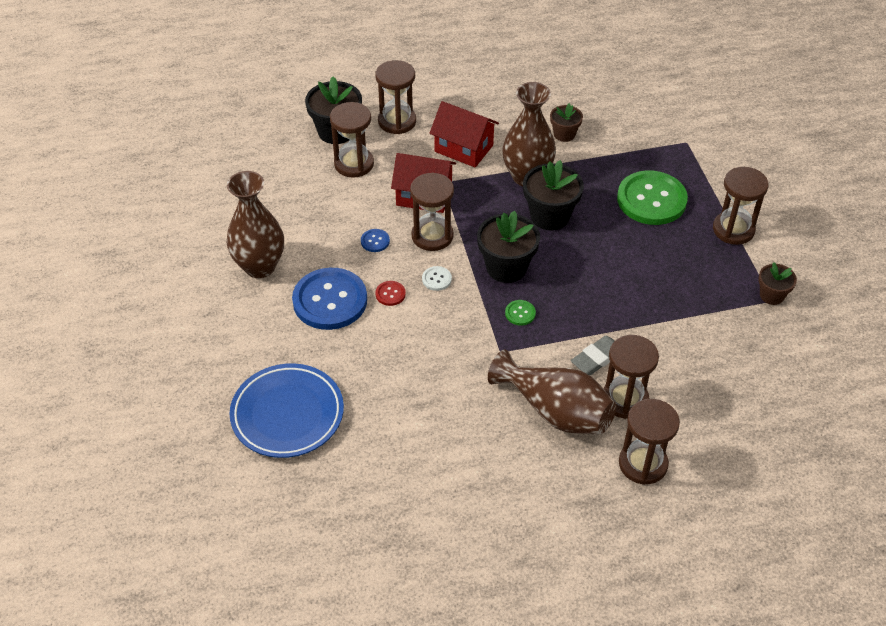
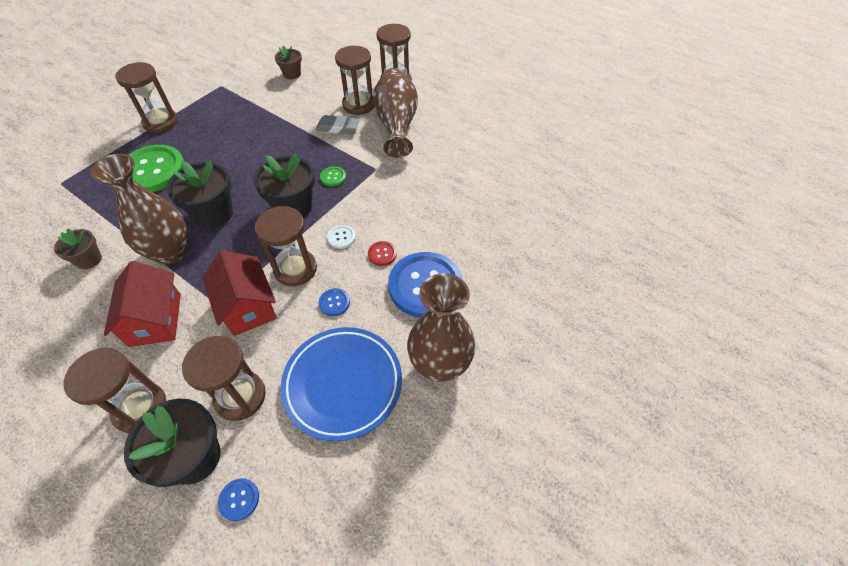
camera: 130 degrees left, 5 degrees up
blue plate [229,363,344,458] -> blue plate moved to [280,327,402,441]
brown flower pot [758,262,797,305] -> brown flower pot moved to [275,45,302,79]
none -> blue button [218,478,259,521]

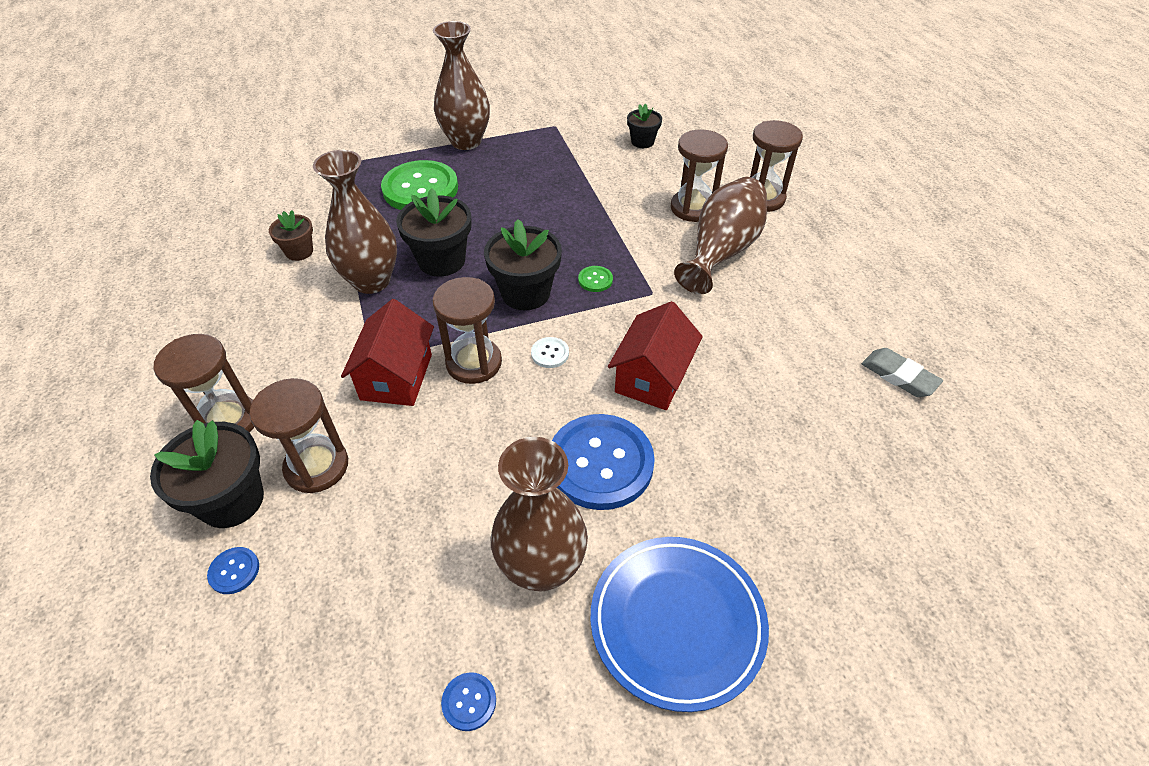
camera: 35 degrees right, 5 degrees down
red house [104,261,181,347] -> red house moved to [608,301,703,410]
brown hourglass [115,62,178,133] -> brown vase [433,21,490,150]
brown flower pot [275,45,302,79] -> black flower pot [627,103,662,148]
blue plate [280,327,402,441] -> blue plate moved to [590,537,769,712]
grey eraser [315,115,360,134] -> grey eraser moved to [862,348,943,397]
blue button [319,288,350,316] -> blue button moved to [441,672,496,731]
red button [368,241,397,266] -> none

